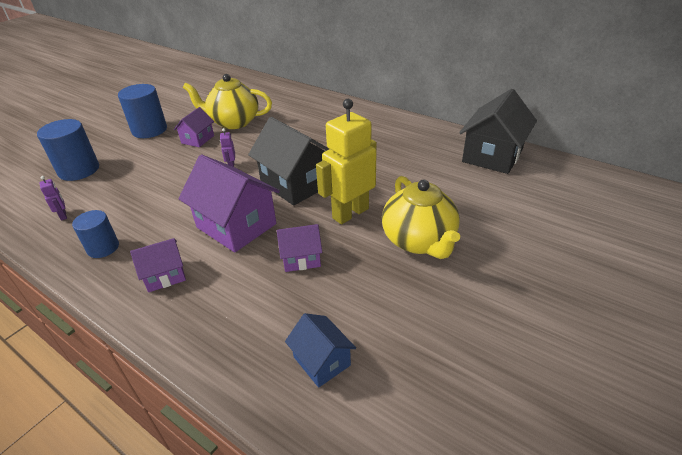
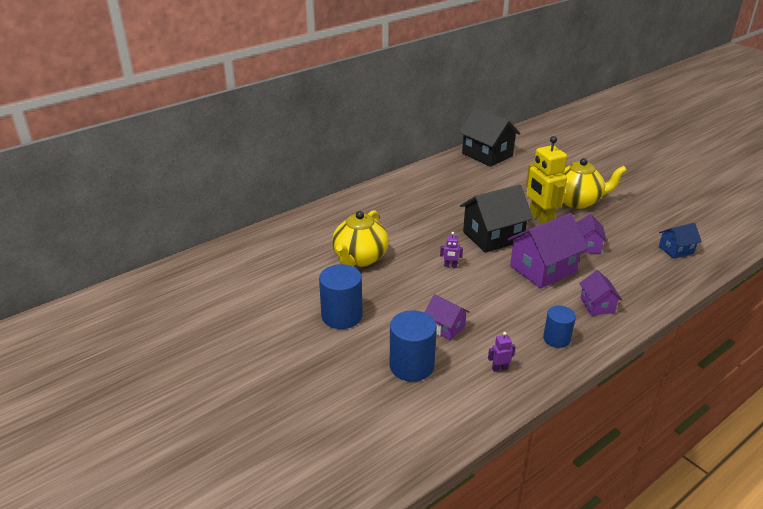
camera: 75 degrees left, 5 degrees down
purple house [174,107,214,147] -> purple house moved to [424,294,470,340]

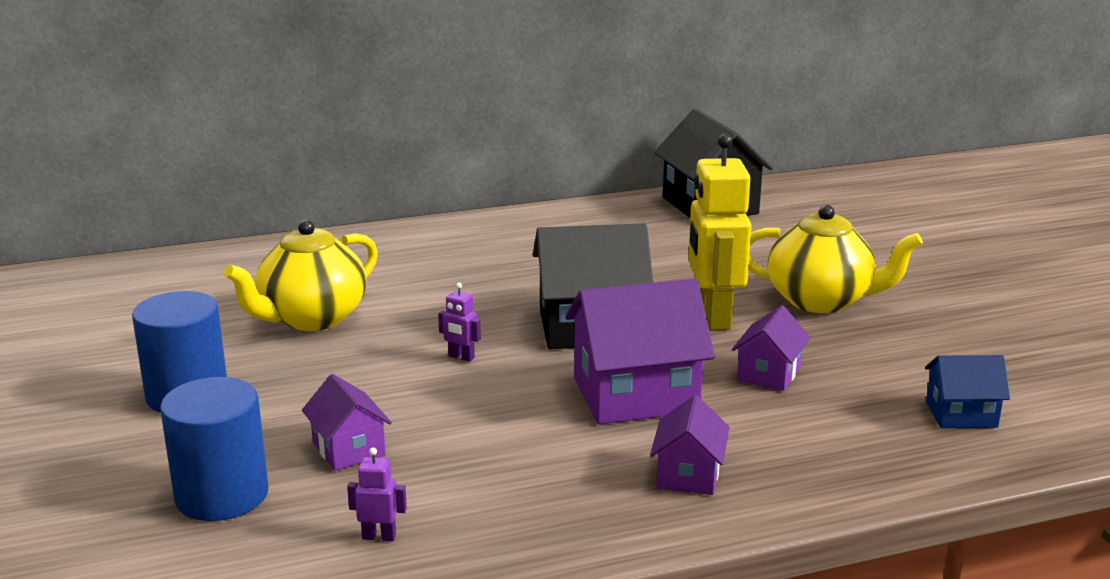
camera: 20 degrees right, 10 degrees down
blue cylinder [543,306,576,348] -> none

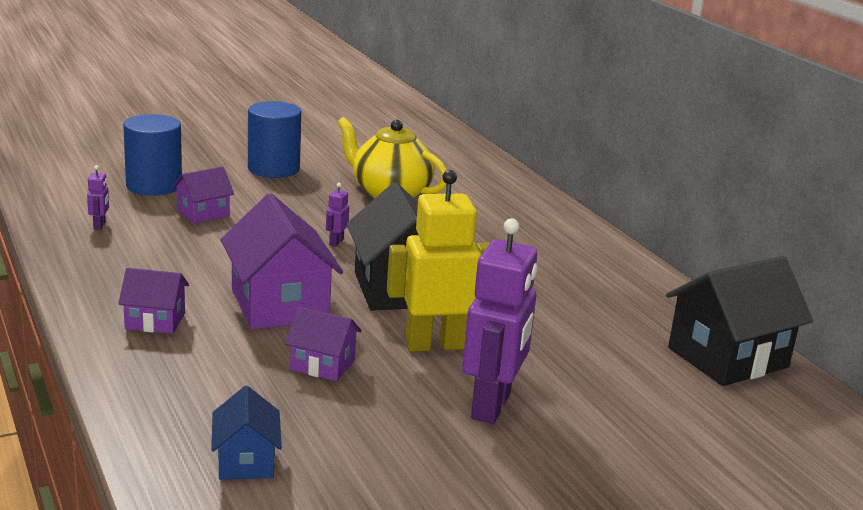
camera: 80 degrees right, 0 degrees up
yellow teapot [749,205,923,313] -> purple robot [462,218,538,424]

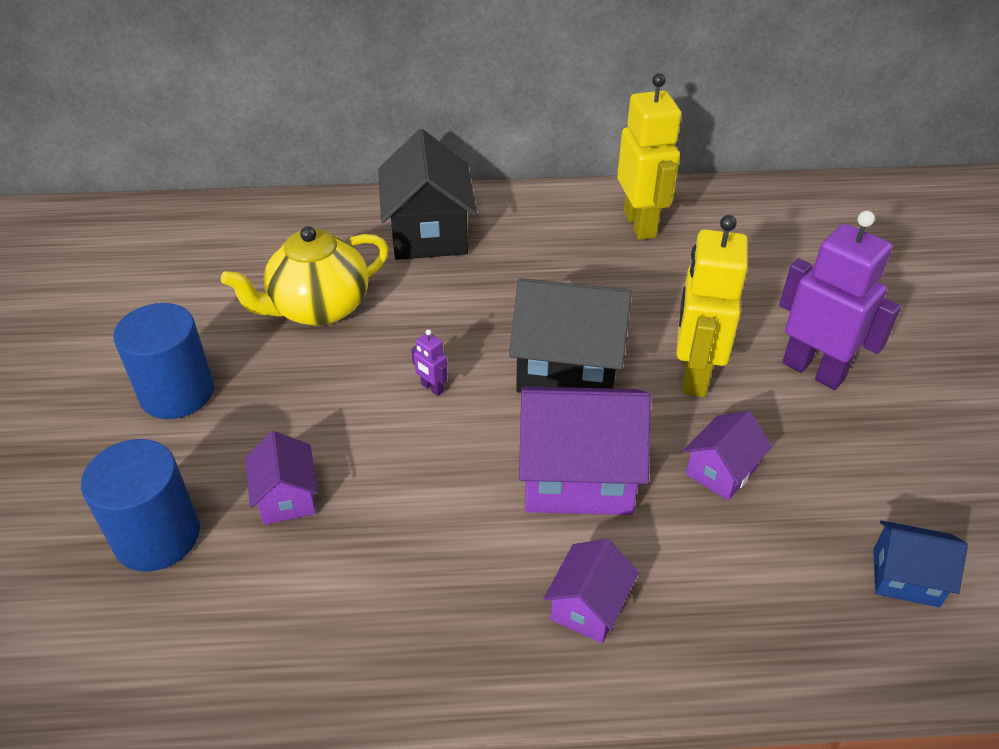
camera: 65 degrees left, 20 degrees up
purple robot [87,165,109,230] -> none
black house [666,256,813,386] -> black house moved to [378,129,477,260]
none -> yellow robot [617,73,681,240]

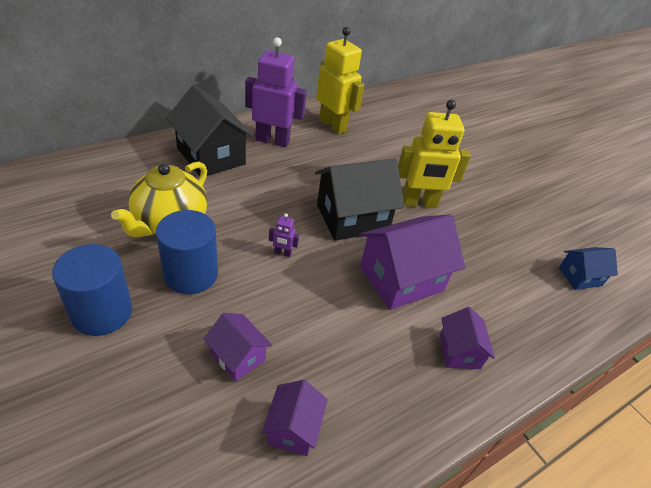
camera: 35 degrees left, 0 degrees up
blue cylinder [81,439,200,572] -> blue cylinder moved to [156,210,218,294]
yellow robot [676,215,748,397] -> yellow robot turned 75 degrees counterclockwise [398,100,471,208]
purple house [683,411,772,501] -> purple house moved to [262,380,328,456]
purple robot [779,211,901,390] -> purple robot moved to [245,37,307,147]

